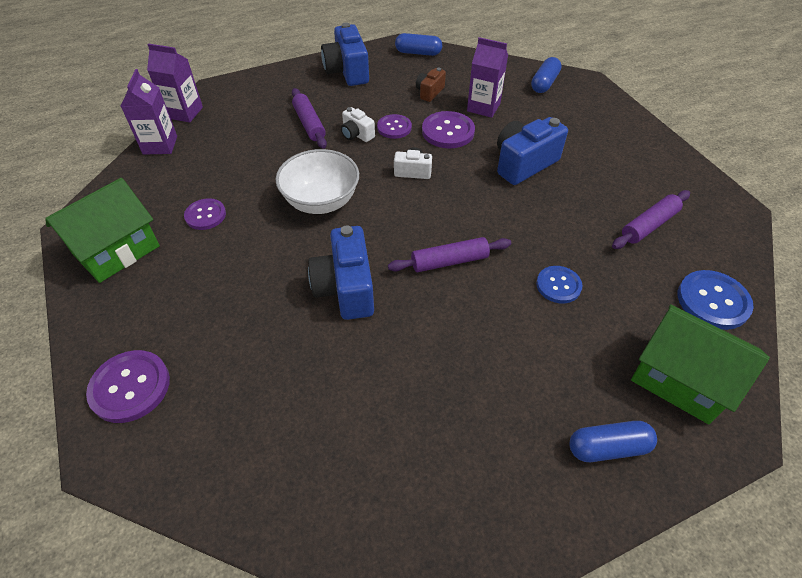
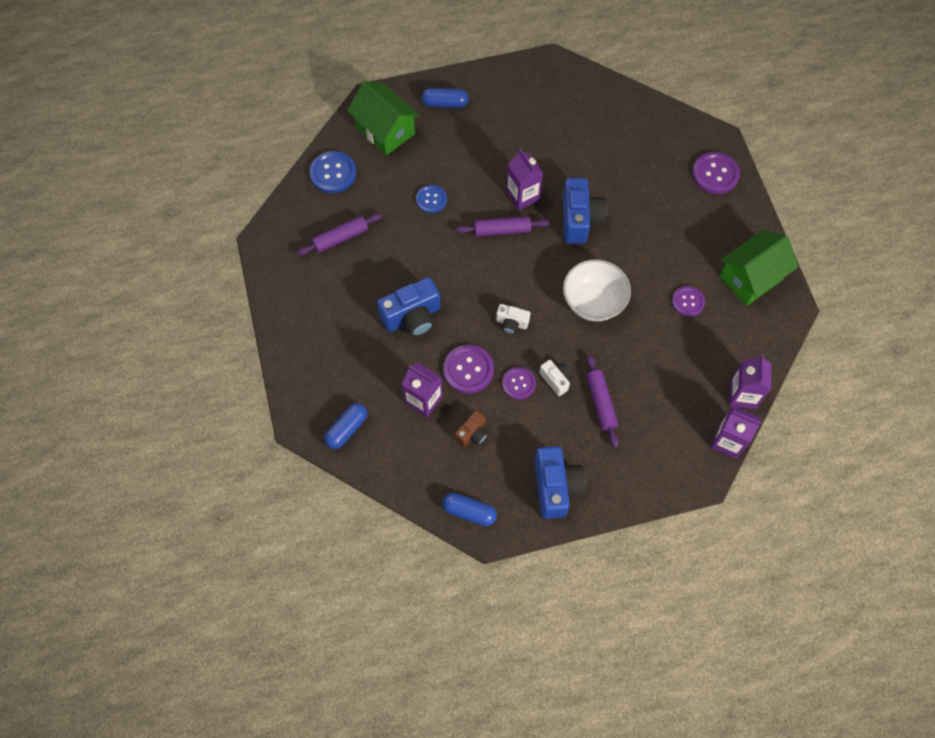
camera: 170 degrees left, 15 degrees up
none -> purple carton [506,149,543,210]

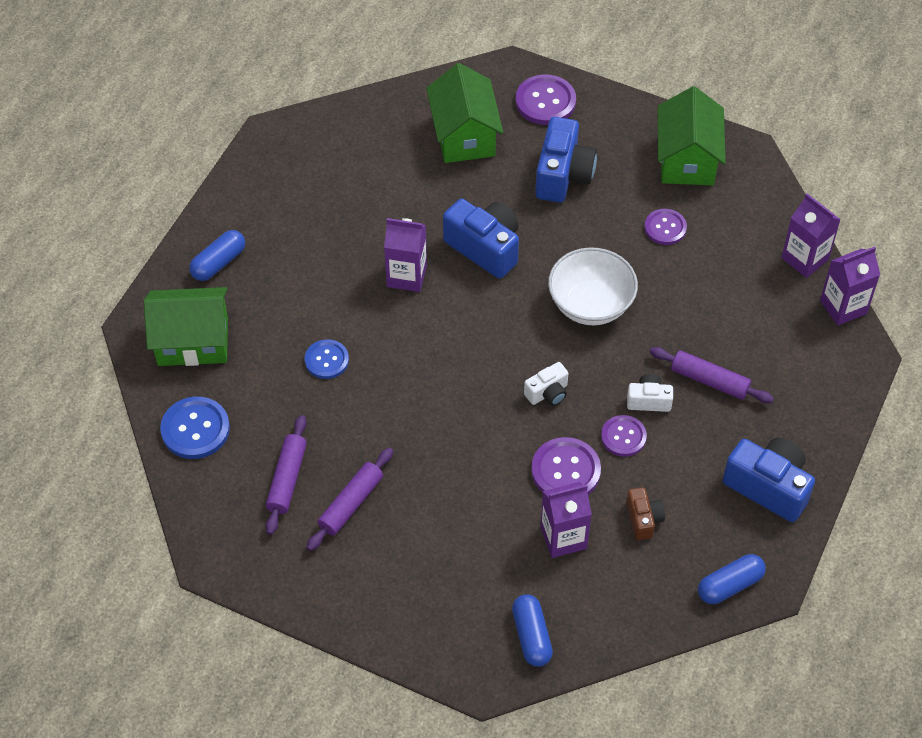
camera: 50 degrees left, 10 degrees down
blue camera [377,277,440,337] -> blue camera moved to [535,117,597,203]
purple rolling pin [456,216,549,236] -> purple rolling pin moved to [307,448,393,551]
none -> green house [426,63,503,163]

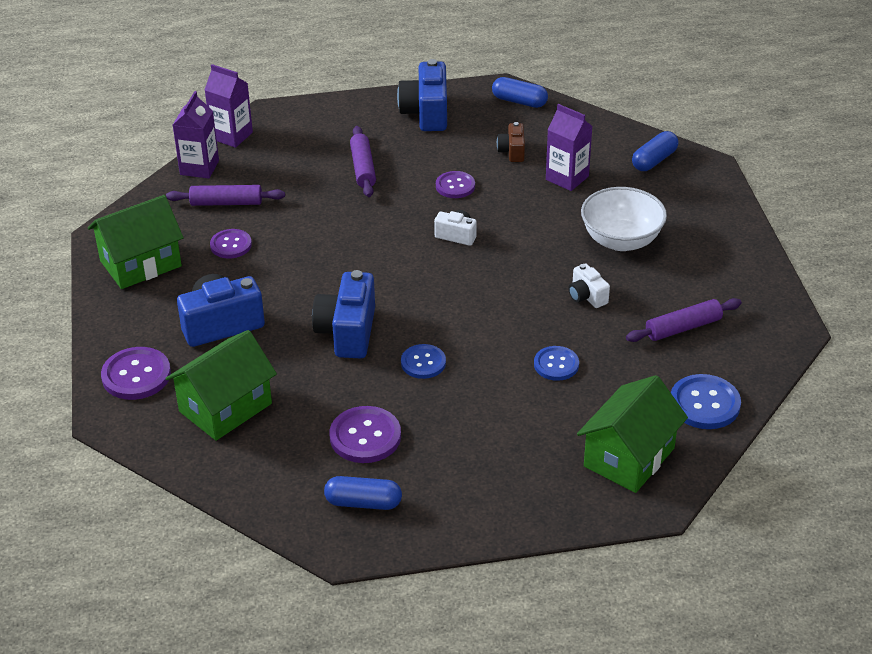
camera: 125 degrees left, 15 degrees down
green house [144,287,228,366] -> green house turned 75 degrees clockwise [577,375,688,493]
blue capsule [189,230,245,281] -> blue capsule moved to [324,476,402,510]
purple rolling pin [307,448,393,551] -> purple rolling pin moved to [166,185,285,206]
purple carton [384,218,427,292] -> blue button [401,344,446,379]
purple button [531,437,601,495] -> purple button moved to [329,406,401,463]
white bowl [548,247,638,325] -> white bowl moved to [581,187,667,251]
brown camera [626,487,665,540] -> brown camera turned 45 degrees counterclockwise [497,122,525,162]
white camera [627,374,673,412] -> white camera moved to [568,263,610,308]

